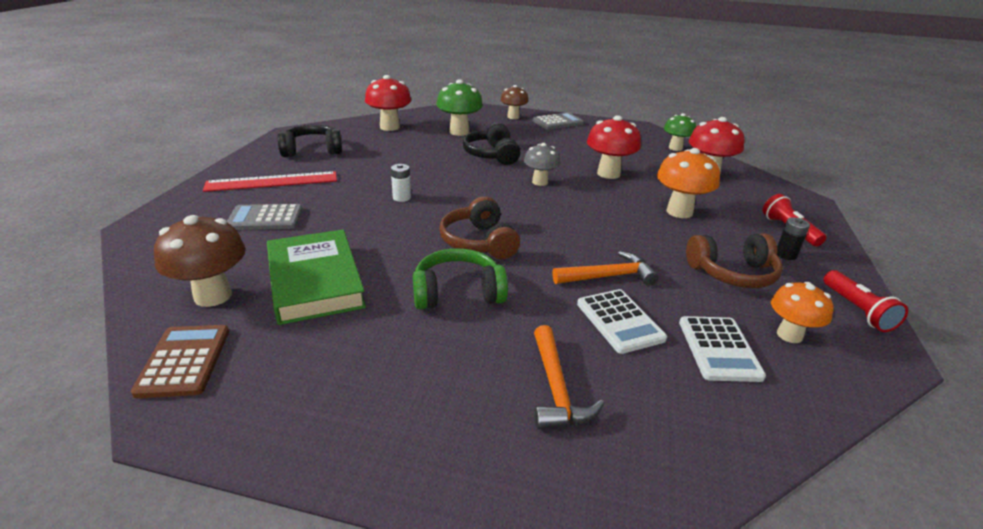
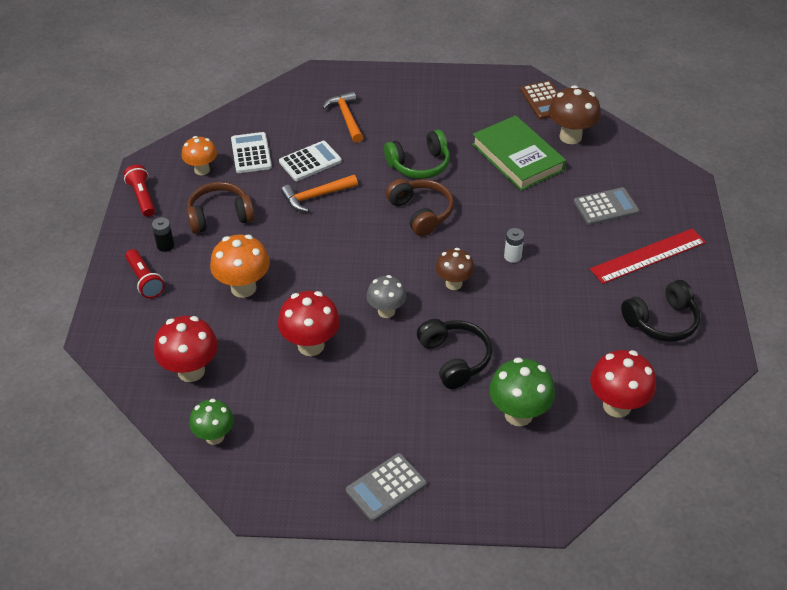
camera: 170 degrees right, 15 degrees up
brown mushroom [500,85,529,119] -> brown mushroom moved to [435,248,474,290]
white calculator [577,289,667,354] -> white calculator turned 90 degrees clockwise [279,141,342,181]

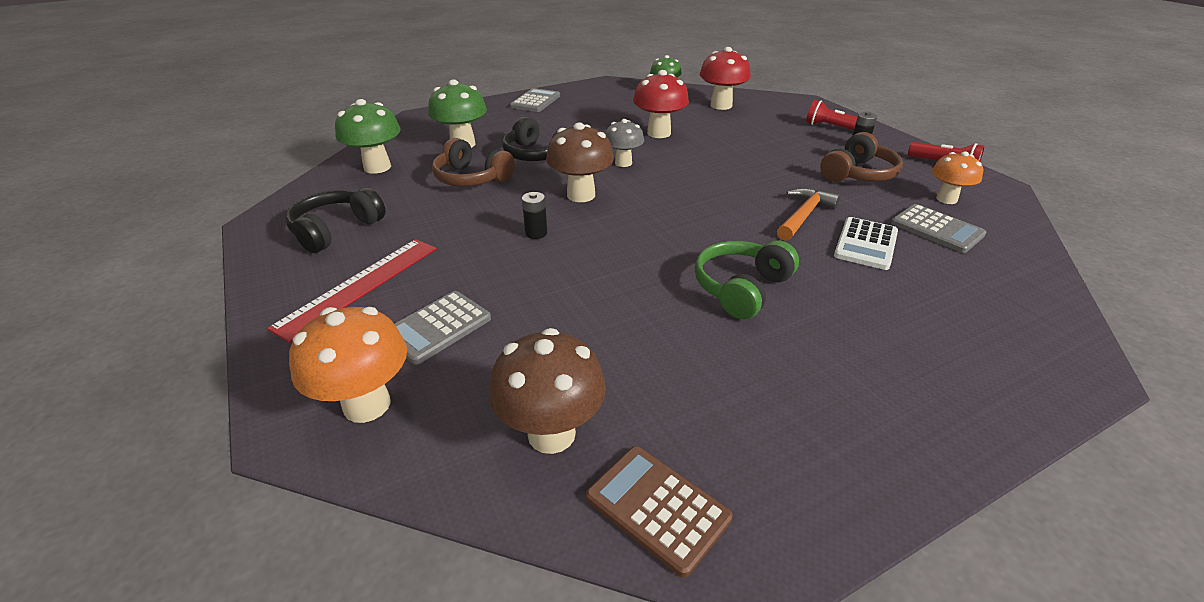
camera: 150 degrees right, 10 degrees down
orange mushroom [210,234,270,298] -> orange mushroom moved to [289,307,407,423]
white calculator [231,132,272,173] -> grey calculator [891,204,986,253]
orange hammer [322,91,363,143] -> none
brown headphones [386,179,454,236] -> brown headphones moved to [432,138,515,186]
brown mushroom [435,248,474,290] -> brown mushroom [546,122,614,202], size x1.50
green book [472,115,566,191] -> none
white battery [504,228,524,263] -> black battery [522,192,547,239]
red mushroom [590,350,656,418] -> green mushroom [335,99,401,174]

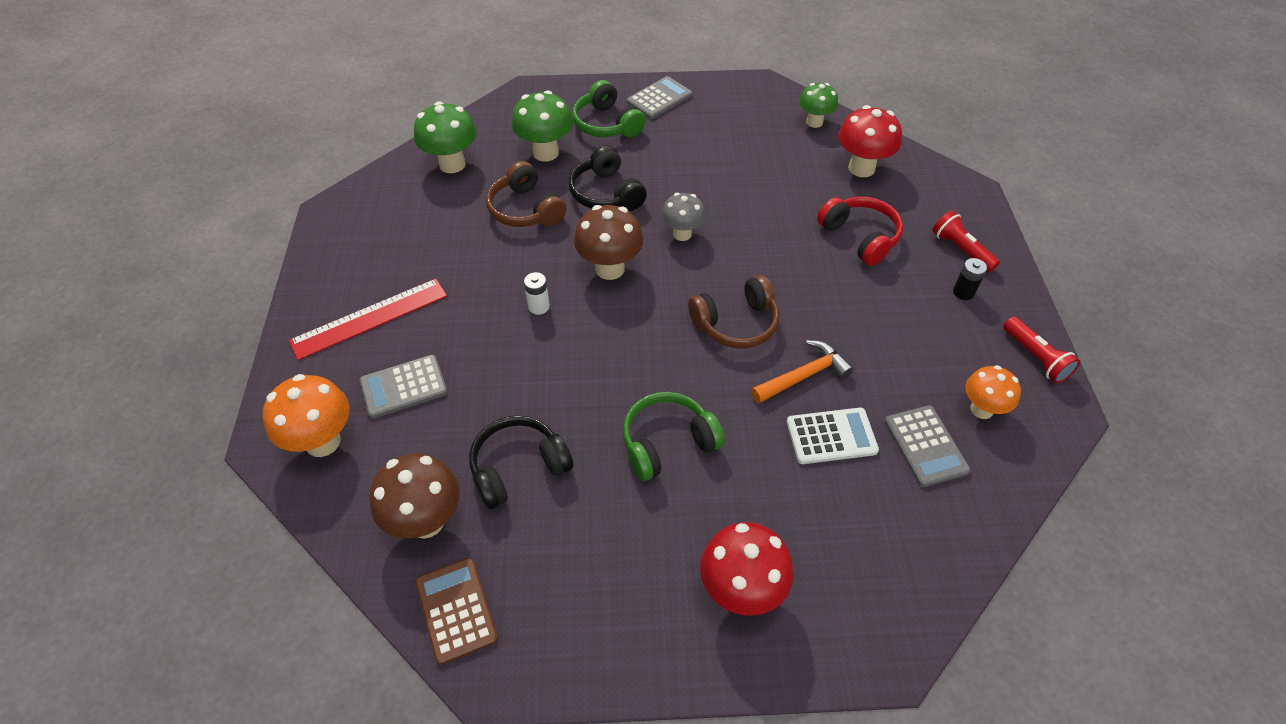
camera: 25 degrees right, 15 degrees up
black headphones [285,187,386,253] -> black headphones moved to [469,415,574,510]
black battery [522,192,547,239] -> white battery [524,272,550,315]
red mushroom [633,70,689,138] -> red mushroom moved to [700,522,793,616]
brown headphones [820,132,903,182] -> brown headphones moved to [688,275,779,349]
white calculator [834,217,898,270] -> white calculator turned 150 degrees counterclockwise [786,408,879,464]
none -> green headphones [572,80,646,137]
none -> red headphones [817,197,903,266]

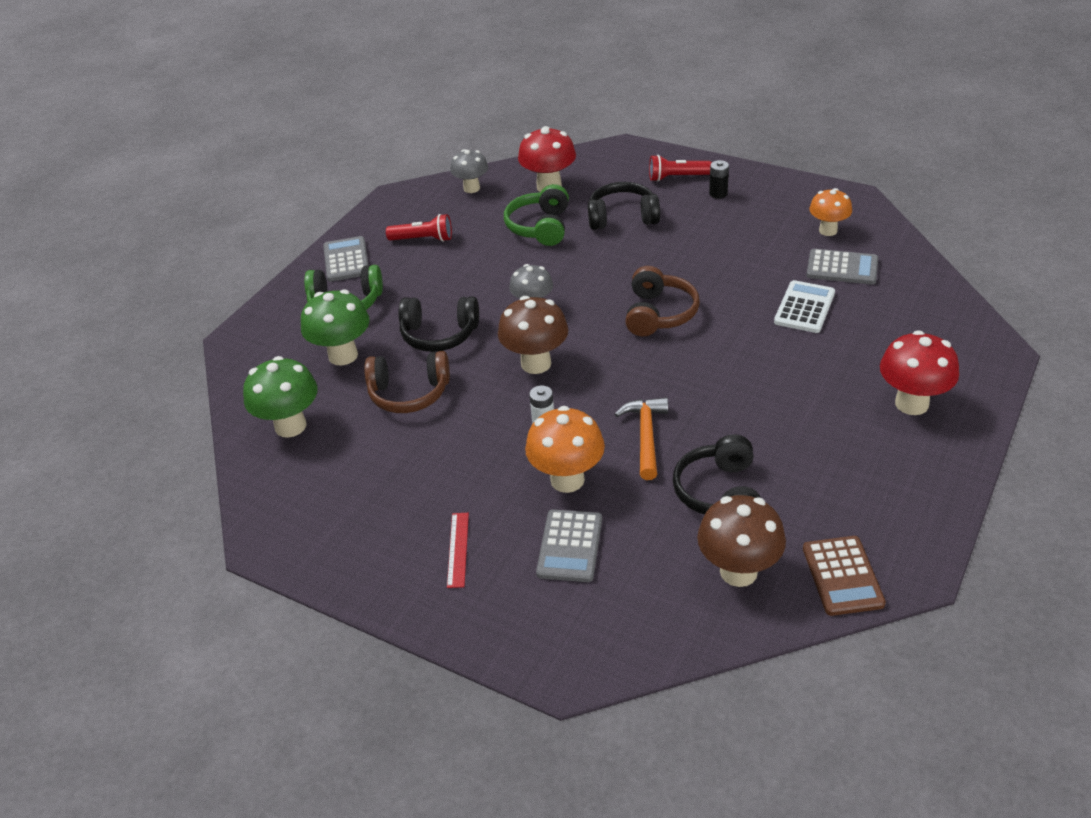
camera: 55 degrees left, 10 degrees down
orange mushroom [262,374,349,457] -> orange mushroom moved to [525,406,605,493]
red ruler [289,279,447,360] -> red ruler [447,513,469,588], size x0.53
brown calculator [415,558,498,665] -> brown calculator turned 105 degrees counterclockwise [803,536,886,616]
green headphones [623,392,725,481] -> green headphones moved to [504,184,569,246]
orange hammer [751,340,854,403] -> orange hammer moved to [615,398,668,480]
green mushroom [799,83,838,128] -> grey mushroom [450,149,488,193]
red headphones [817,197,903,266] -> black headphones [588,182,660,230]
red flashlight [1003,317,1080,384] -> red flashlight moved to [386,214,452,242]

